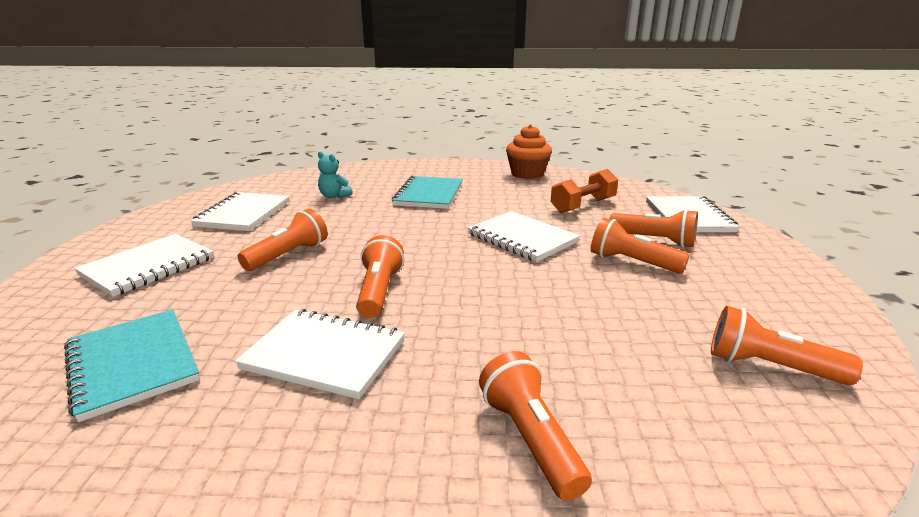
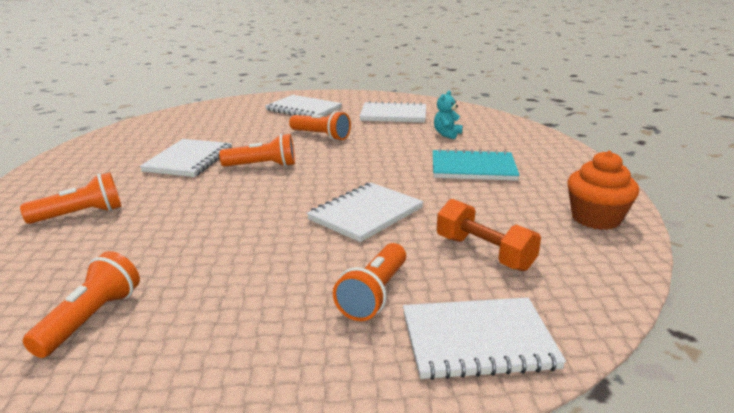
camera: 85 degrees right, 0 degrees up
turquoise notebook [64,309,200,422] -> none
orange flashlight [591,218,690,274] -> none

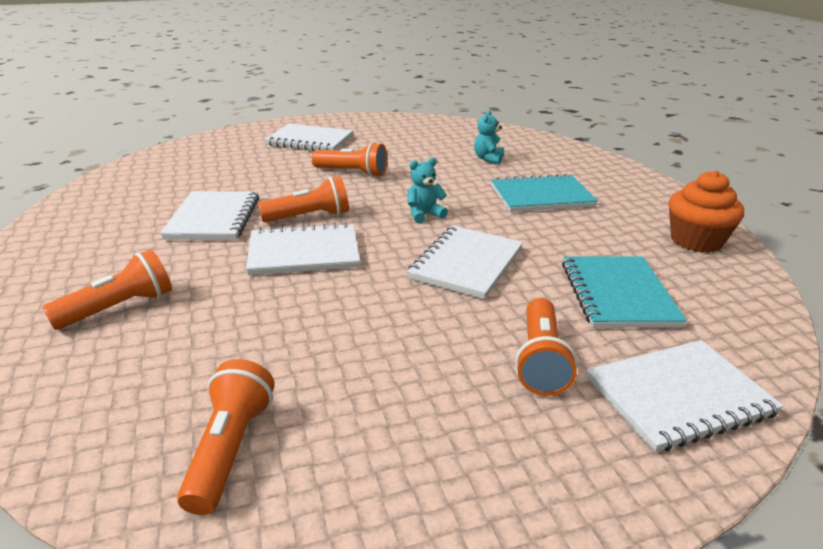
camera: 15 degrees left, 5 degrees up
white notebook [360,101,426,122] -> white notebook moved to [246,222,360,275]
orange dumbbell [437,199,541,271] -> turquoise notebook [562,257,687,328]
none -> turquoise teddy bear [407,157,448,224]

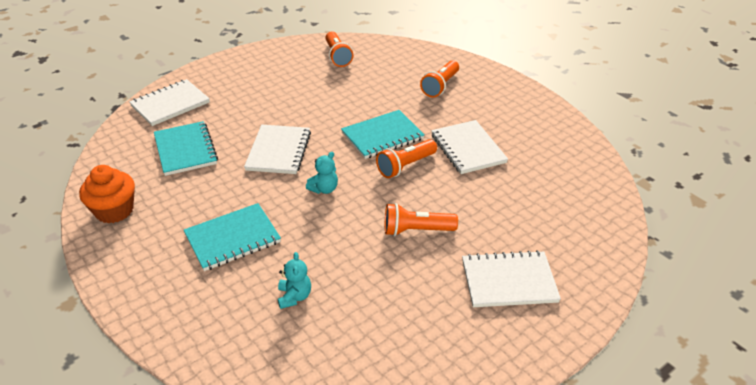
camera: 160 degrees right, 10 degrees up
white notebook [246,222,360,275] -> turquoise notebook [341,110,425,159]
orange flashlight [515,298,578,396] -> none

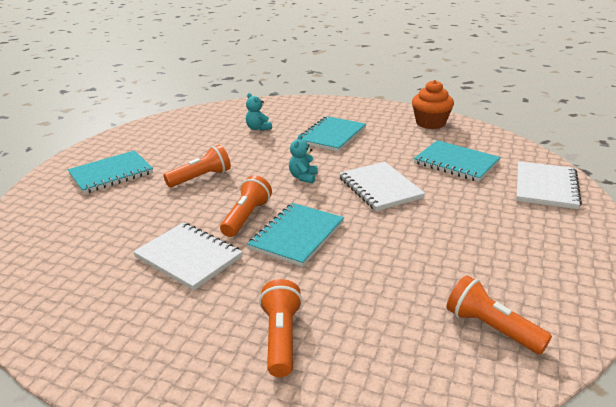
camera: 150 degrees right, 10 degrees down
white notebook [462,250,561,307] -> turquoise notebook [68,150,153,194]

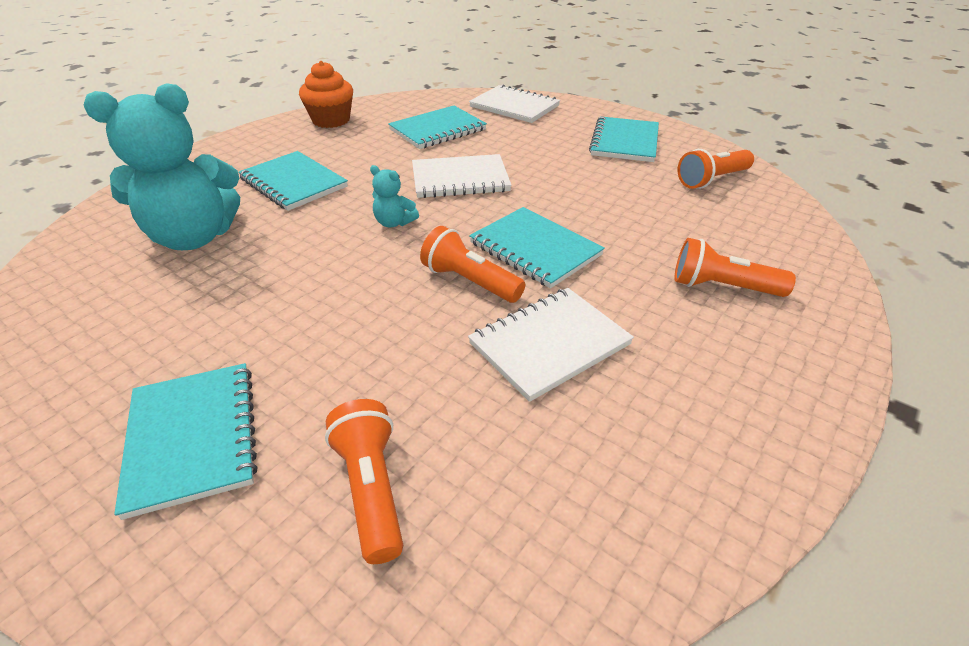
camera: 75 degrees left, 10 degrees up
orange flashlight [163,145,231,187] -> orange flashlight moved to [325,399,403,564]
turquoise teddy bear [246,93,272,131] -> turquoise teddy bear [83,83,240,250], size x2.38
none -> turquoise notebook [589,116,659,162]

